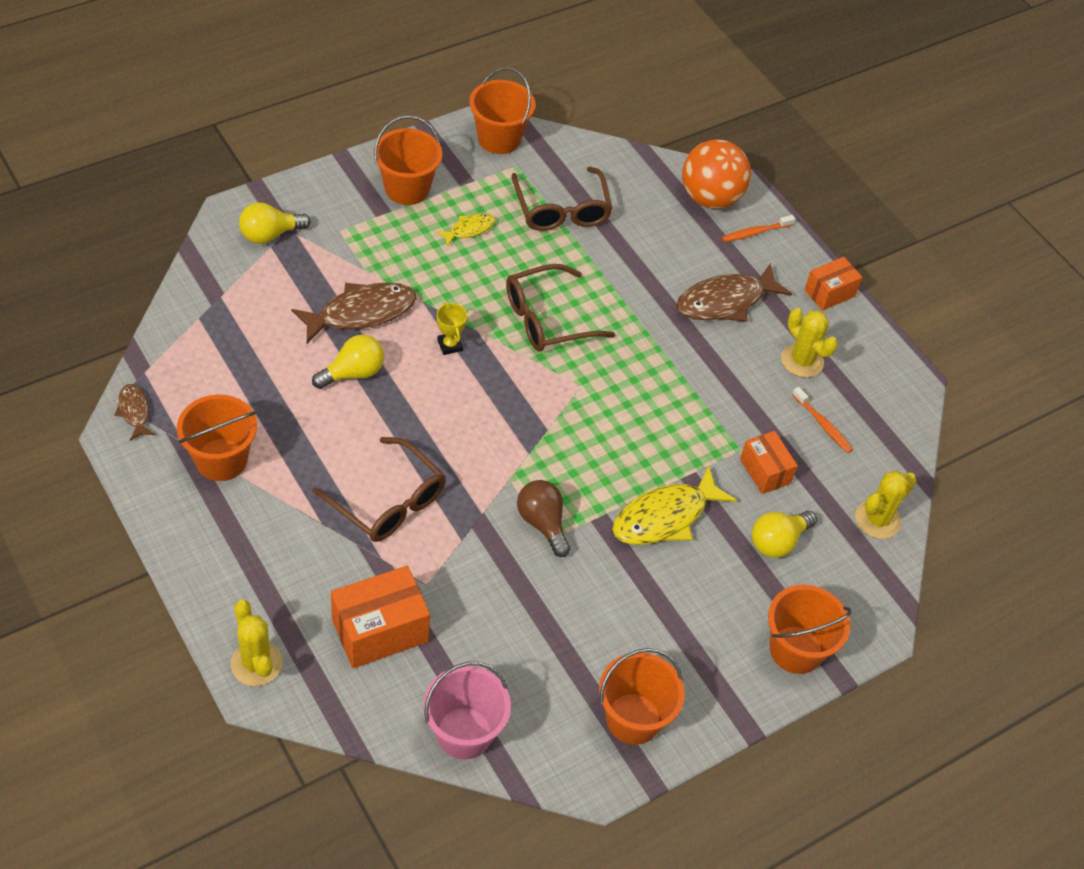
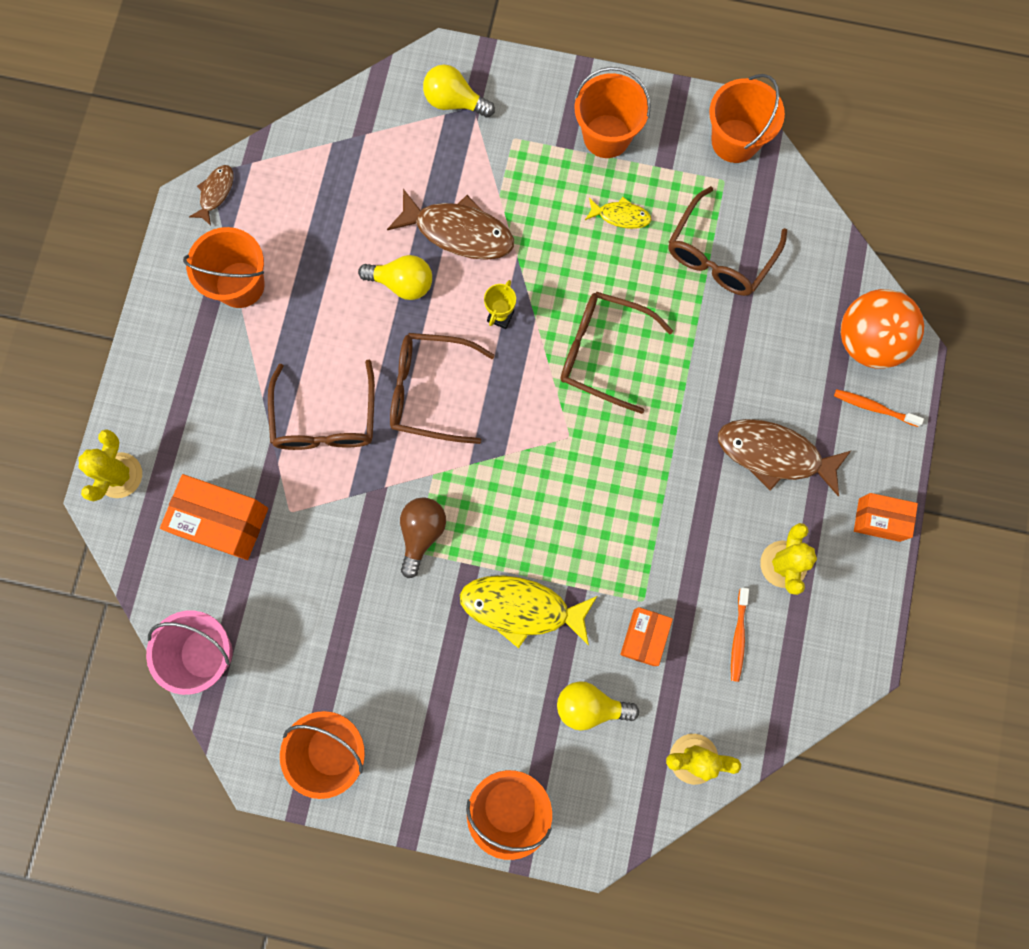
camera: 50 degrees right, 25 degrees up
none -> brown glasses [390,333,495,444]

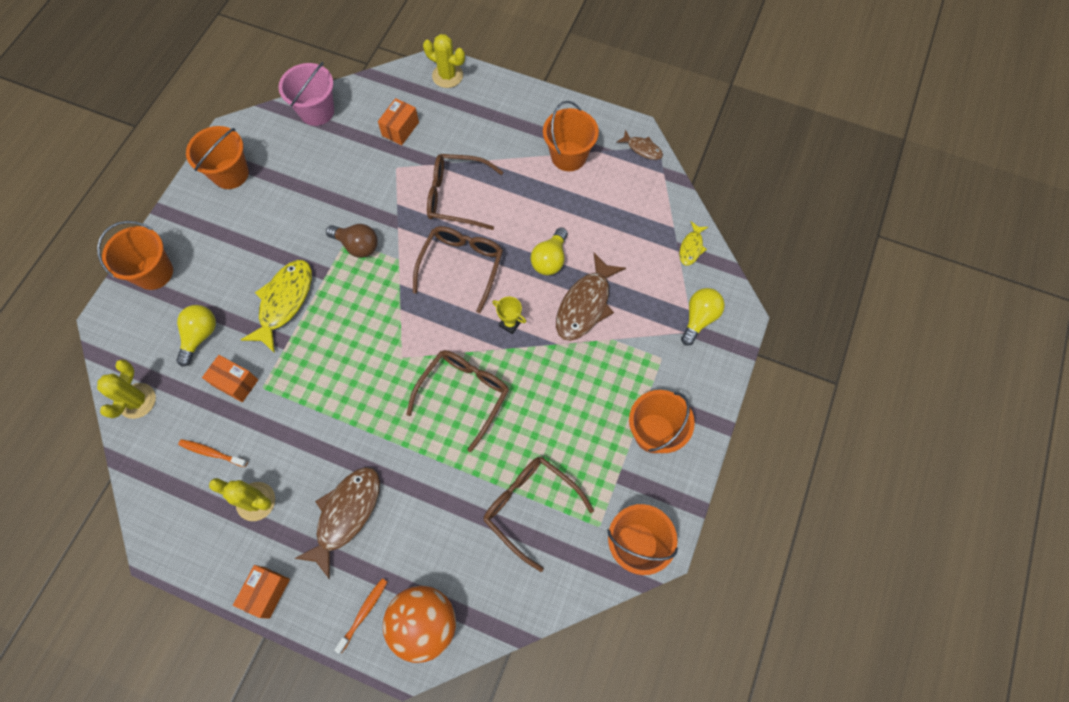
camera: 100 degrees right, 10 degrees down
orange box [160,474,268,560] -> orange box [378,98,419,145], size x0.62
yellow fish [585,197,651,229] -> yellow fish moved to [679,221,708,266]

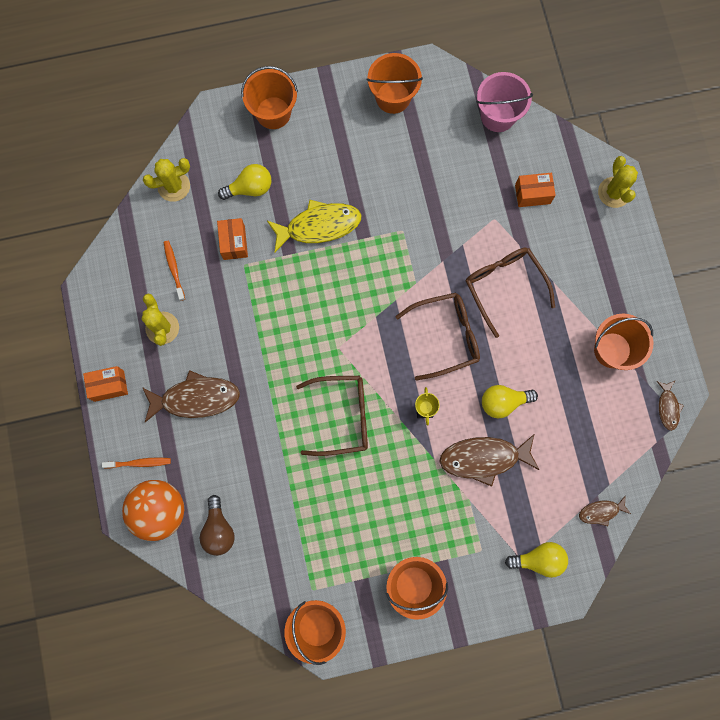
camera: 55 degrees right, 10 degrees up
brown light bulb [326,224,378,258] -> brown light bulb moved to [200,495,235,556]
brown glasses [483,456,594,572] -> none
yellow fish [679,221,708,266] -> brown fish [579,495,631,526]

